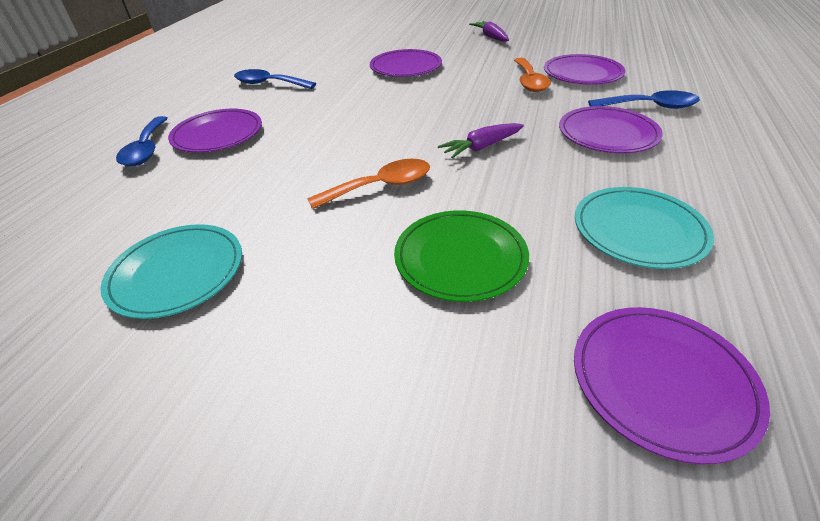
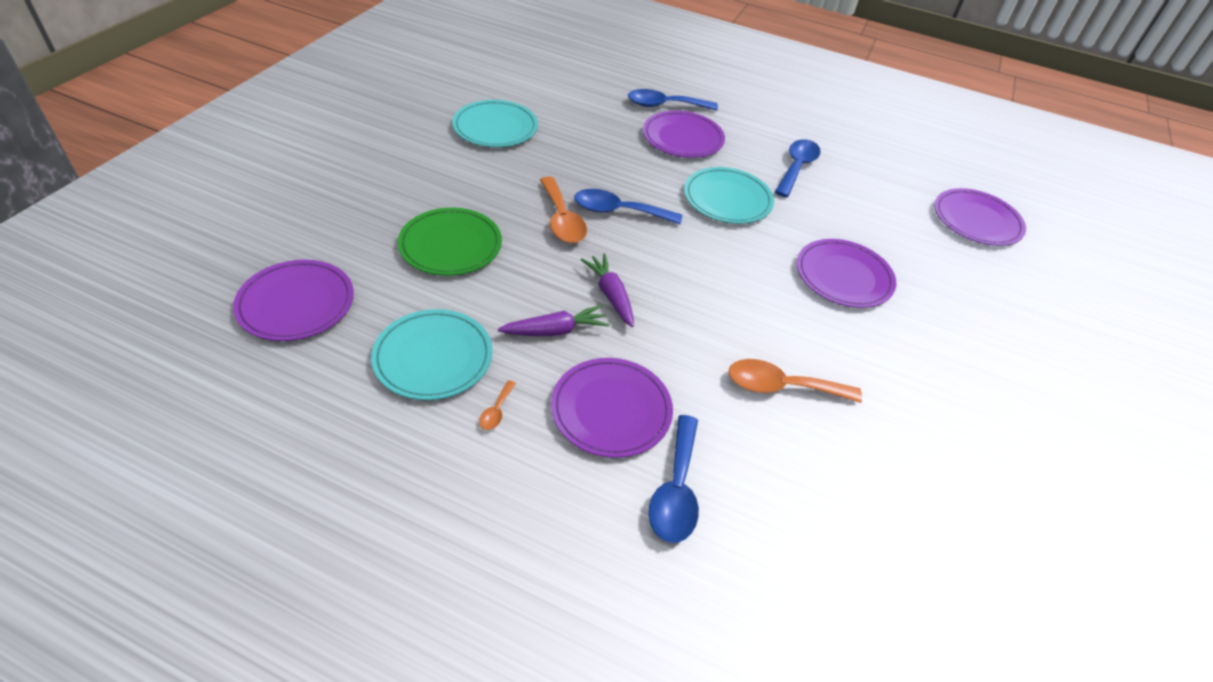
camera: 90 degrees right, 5 degrees up
purple carrot [469,21,509,42] -> purple carrot moved to [498,305,609,336]
purple plate [544,54,626,85] -> purple plate moved to [934,188,1026,246]
none -> orange spoon [479,380,516,430]
none -> blue spoon [574,189,682,224]
none -> turquoise plate [684,167,774,224]

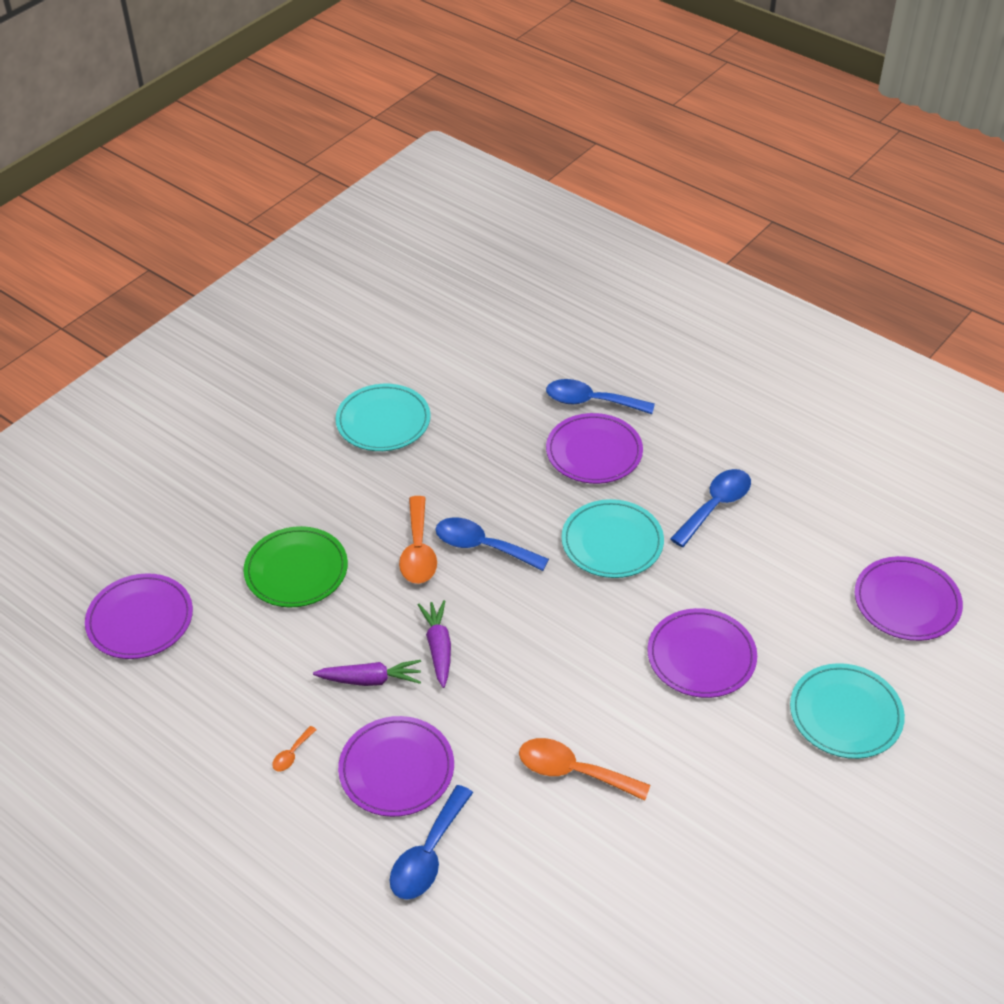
camera: 20 degrees right, 0 degrees up
turquoise plate [371,309,493,400] -> turquoise plate moved to [790,663,905,759]

